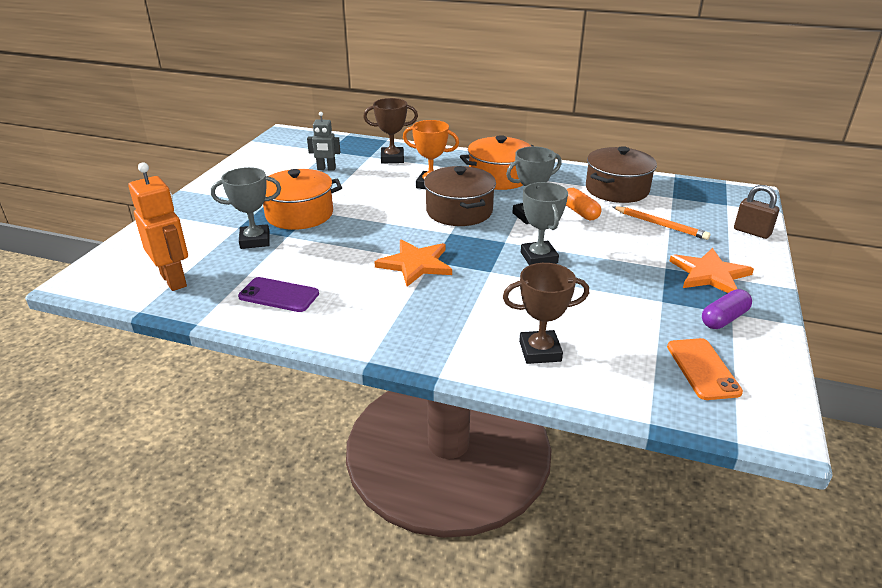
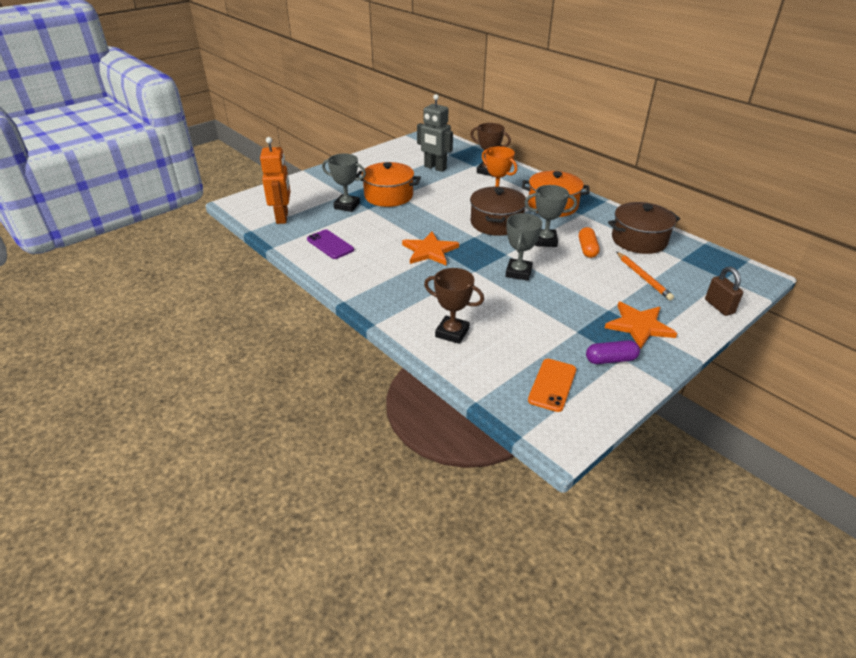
camera: 30 degrees right, 5 degrees up
grey robot [307,112,340,171] -> grey robot [417,94,453,172], size x1.62

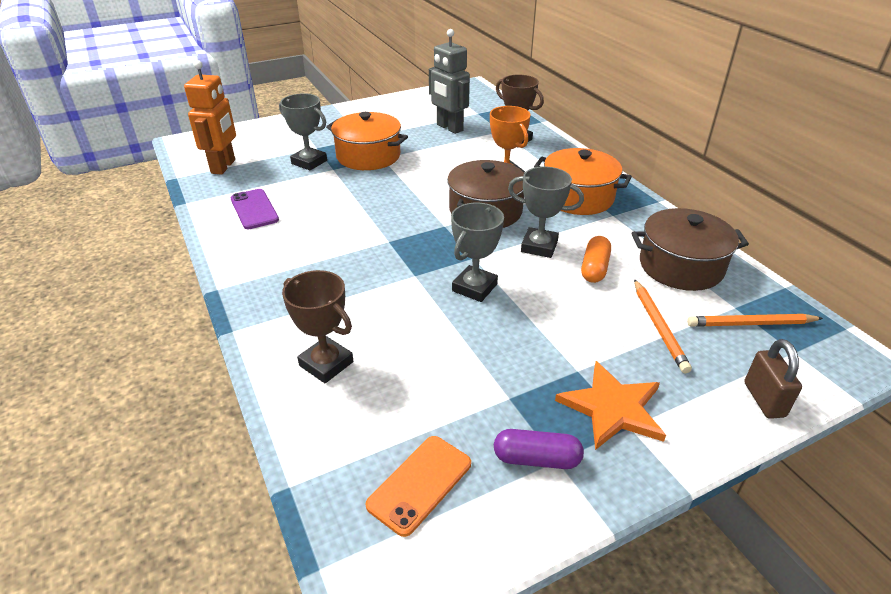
camera: 15 degrees right, 0 degrees up
orange star [402,231,459,265] -> none
none -> orange pencil [687,314,823,327]

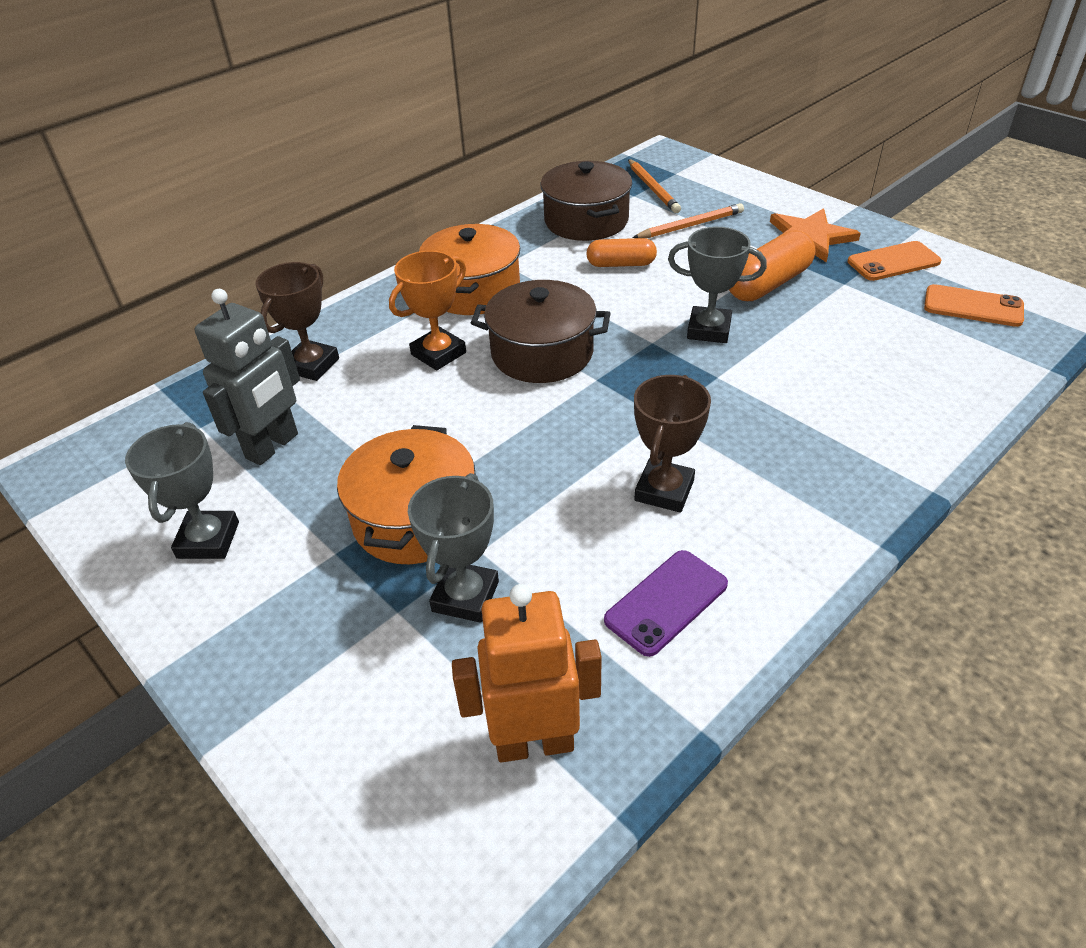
camera: 105 degrees left, 5 degrees up
brown trophy [282,270,353,383] -> brown trophy moved to [634,375,711,513]
purple capsule [494,429,584,469] -> orange phone [847,241,941,281]
grey trophy [508,167,584,258] -> grey trophy moved to [125,422,239,559]
brown padlock [744,339,802,419] -> none
none -> orange capsule [729,230,816,301]

